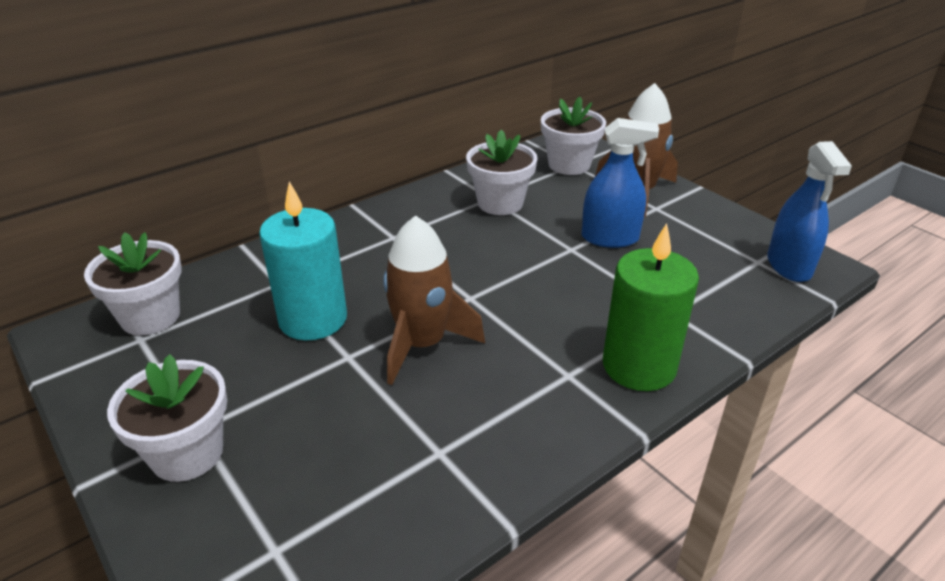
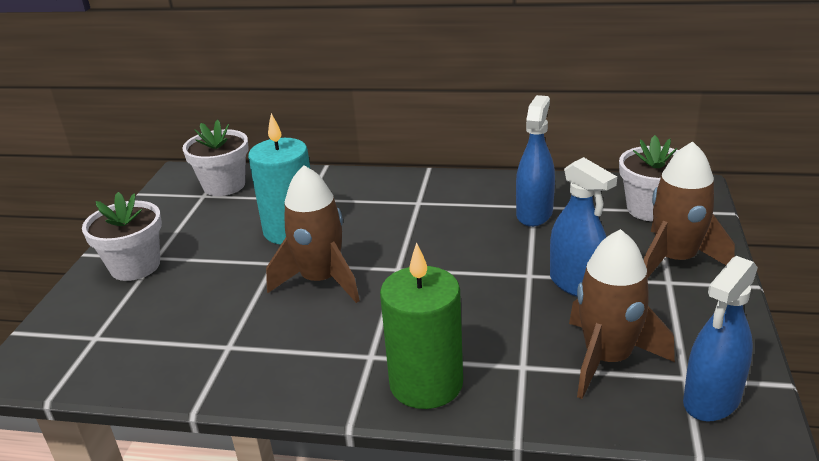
camera: 50 degrees right, 5 degrees down
white flower pot [466,130,537,215] -> blue spray bottle [516,95,555,227]
none -> brown rocket [569,229,675,399]

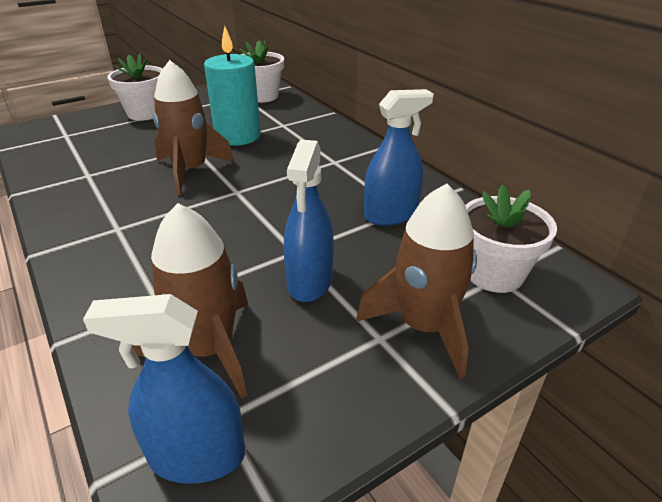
camera: 45 degrees right, 5 degrees up
green candle [380,242,463,409] -> none

